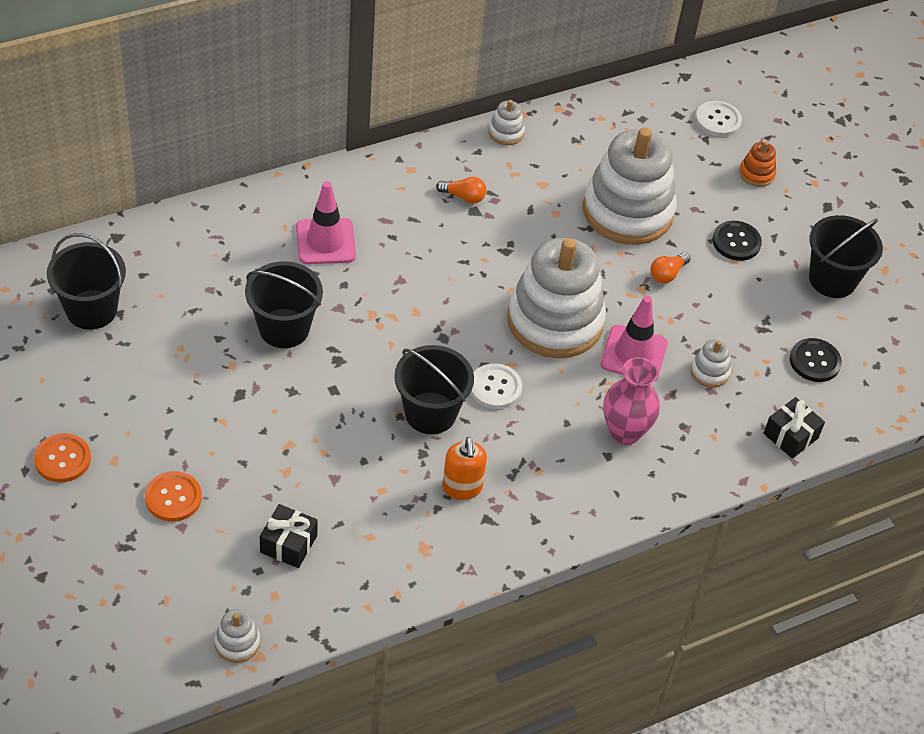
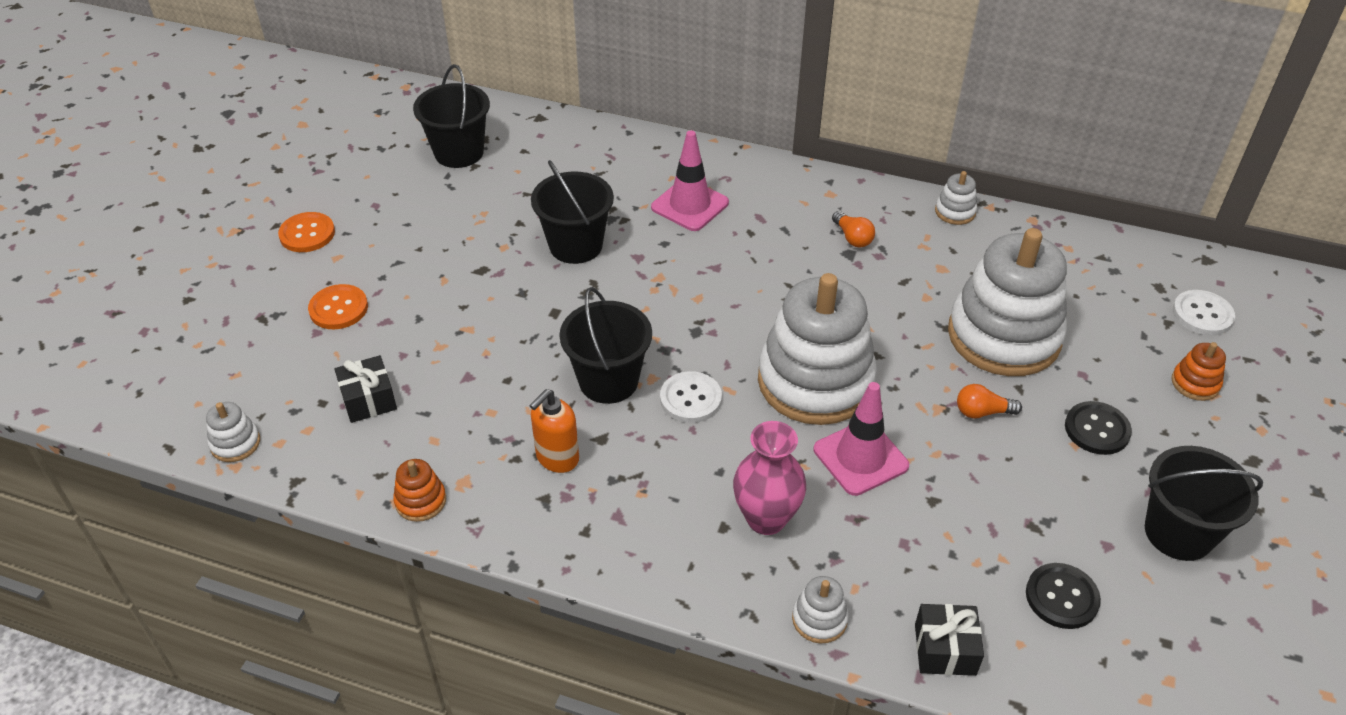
camera: 50 degrees right, 5 degrees down
white stacking toy [690,339,731,388] -> white stacking toy moved to [792,576,849,644]
none -> orange stacking toy [393,459,446,522]

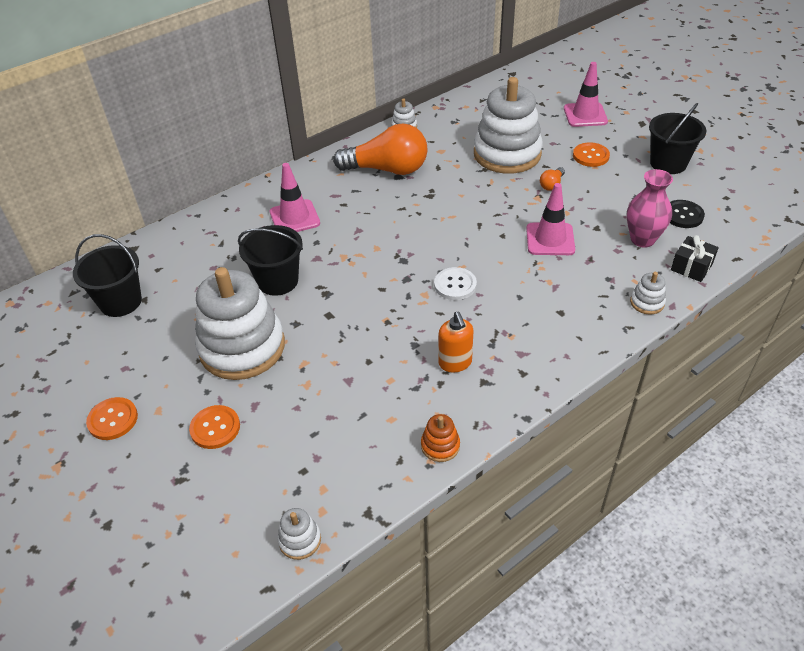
camera: 55 degrees left, 0 degrees up
black gift [334,355,397,423] -> none
black bucket [559,287,652,404] -> none
pink vase [733,421,806,535] -> pink vase moved to [627,169,673,248]
white stacking toy [758,273,877,425] -> white stacking toy moved to [195,267,285,380]
orange light bulb [832,211,875,247] -> orange light bulb [333,124,427,175], size x2.47
black button [1065,401,1132,455] -> orange button [573,142,610,167]
orange stacking toy [1171,342,1226,401] -> pink traffic cone [564,62,608,127]
white button [1173,290,1235,335] -> none

